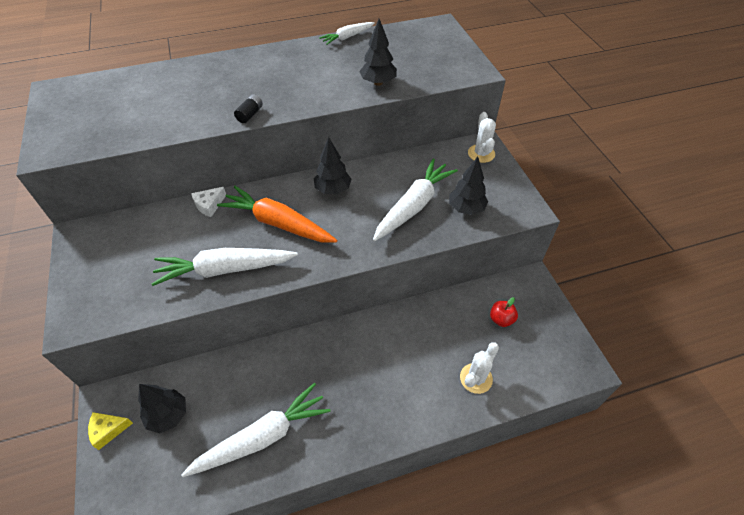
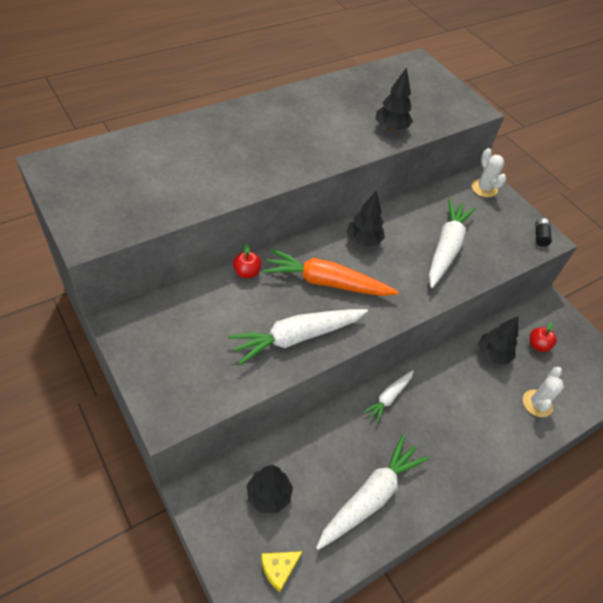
camera: 20 degrees left, 0 degrees up
yellow cheese [88,412,133,450] -> yellow cheese moved to [261,551,302,592]
white cheese [191,187,226,217] -> red apple [233,244,261,278]
black battery [234,94,263,123] -> black battery moved to [535,218,552,247]
white carrot [319,22,375,45] -> white carrot moved to [363,370,414,423]
black tree [449,157,488,215] -> black tree moved to [478,316,518,364]

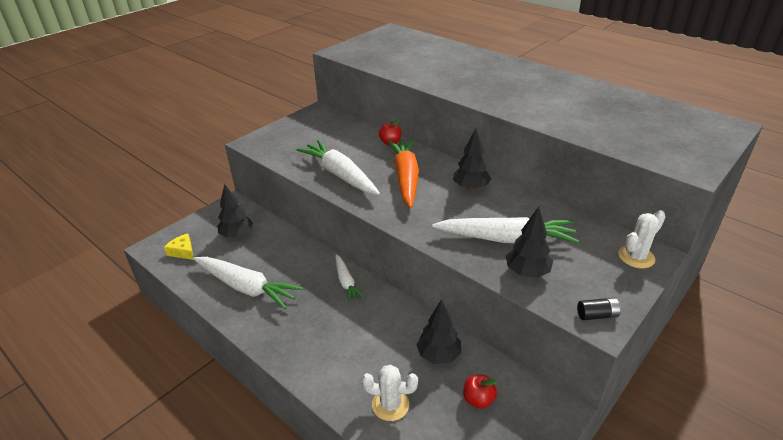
camera: 80 degrees right, 15 degrees down
white carrot [363,370,414,423] -> white carrot turned 135 degrees counterclockwise [335,254,365,303]
black tree [375,67,413,131] -> black tree moved to [506,207,553,278]

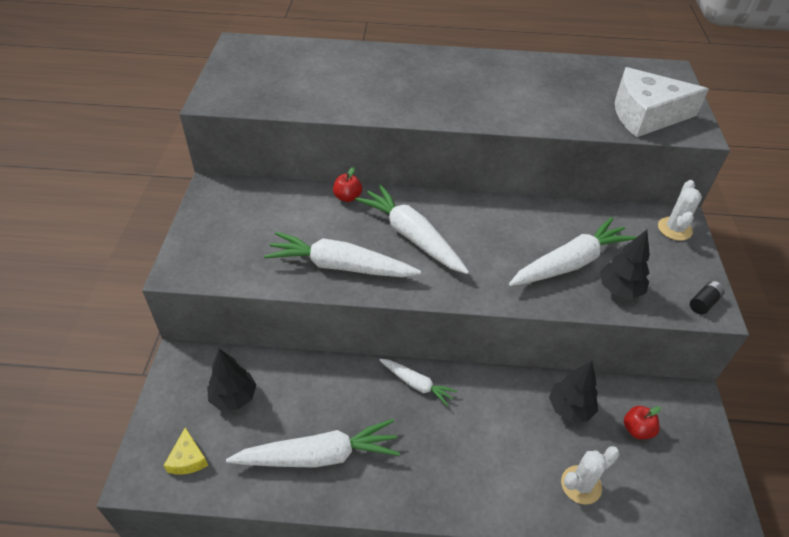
camera: 40 degrees left, 10 degrees up
yellow cheese [164,233,194,260] -> yellow cheese turned 105 degrees counterclockwise [163,428,208,474]
orange carrot [387,139,419,208] -> white carrot [355,184,469,274]
black tree [453,128,491,191] -> none
none -> white cheese [615,67,709,137]

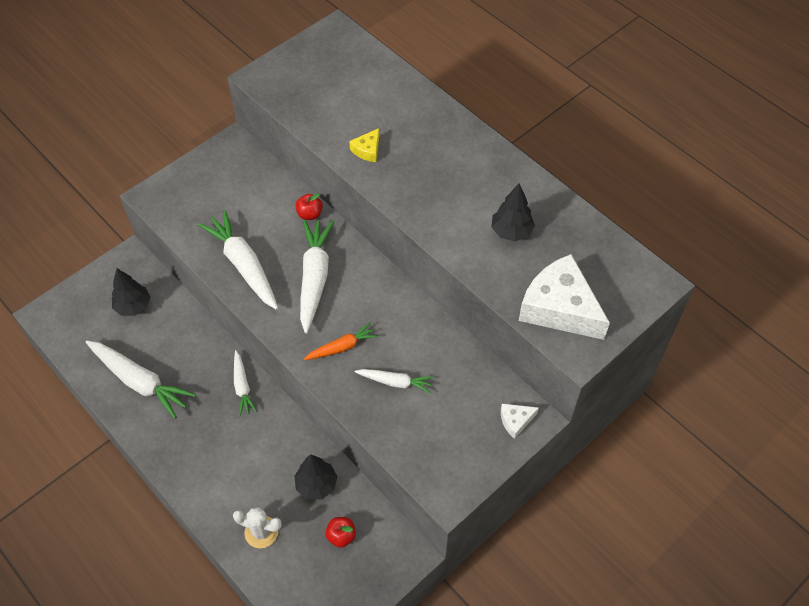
camera: 45 degrees right, 10 degrees up
yellow cheese [163,428,208,474] -> yellow cheese moved to [349,128,379,162]
white carrot [509,217,637,286] -> white carrot [355,369,434,394], size x0.55
black tree [600,230,650,299] -> black tree moved to [491,184,535,241]
white cactus [658,180,702,241] -> white cheese [501,404,539,439]
black battery [690,281,725,314] -> none
none -> orange carrot [304,322,379,360]

